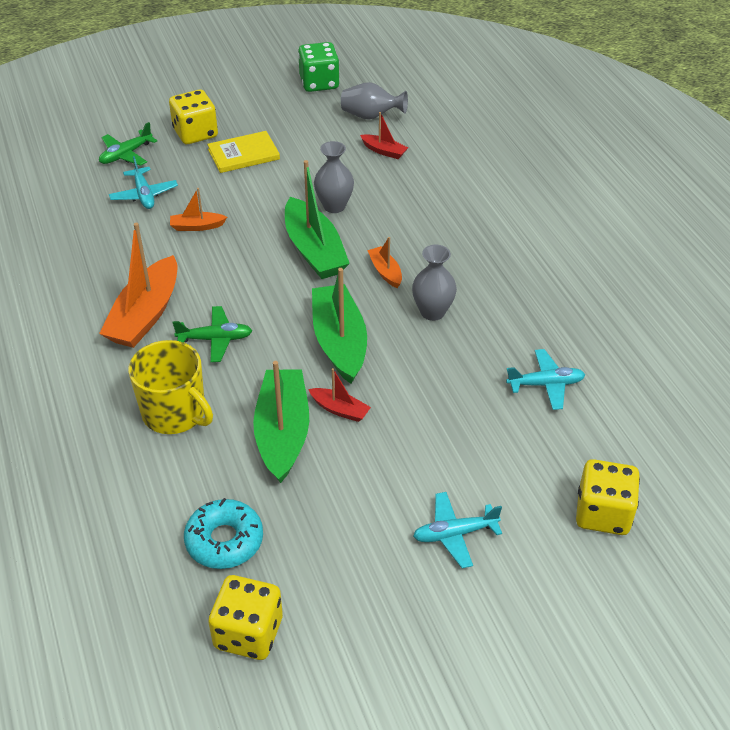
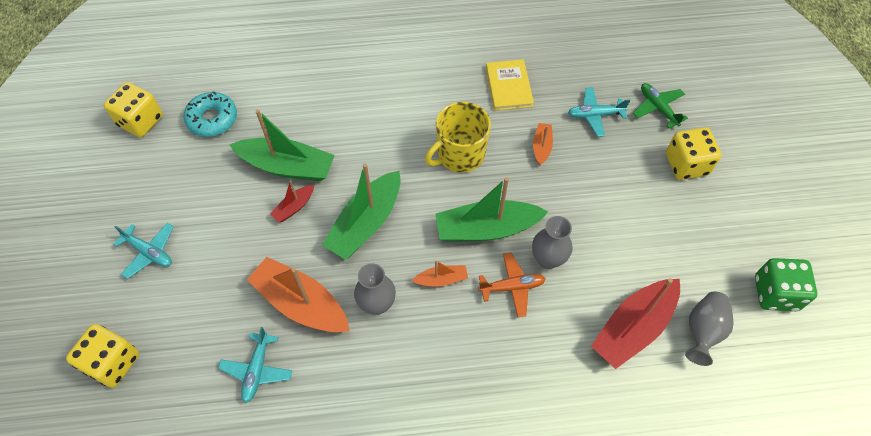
camera: 105 degrees right, 15 degrees up
orange boat [99,223,177,348] -> orange boat moved to [247,257,350,332]
yellow mug [128,340,213,434] -> yellow mug moved to [425,102,491,173]
green plane [173,306,252,362] -> none
yellow book [207,131,280,173] -> yellow book moved to [486,59,534,111]
green boat [312,268,367,384] -> green boat turned 120 degrees clockwise [322,163,401,260]
red boat [360,112,408,159] -> red boat [591,278,680,369], size x2.07
turquoise plane [413,492,502,568] -> turquoise plane turned 120 degrees clockwise [113,223,174,279]
none -> orange plane [478,253,545,317]

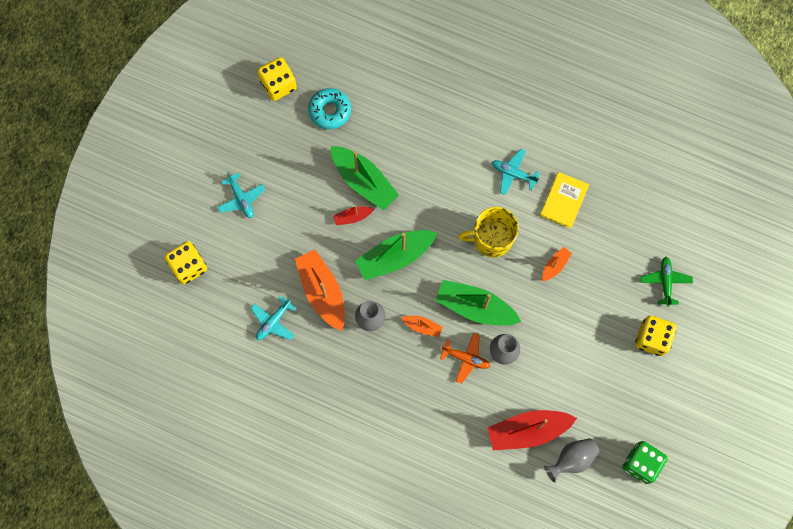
camera: 30 degrees right, 15 degrees up
turquoise plane [568,87,630,137] -> turquoise plane moved to [492,149,540,195]

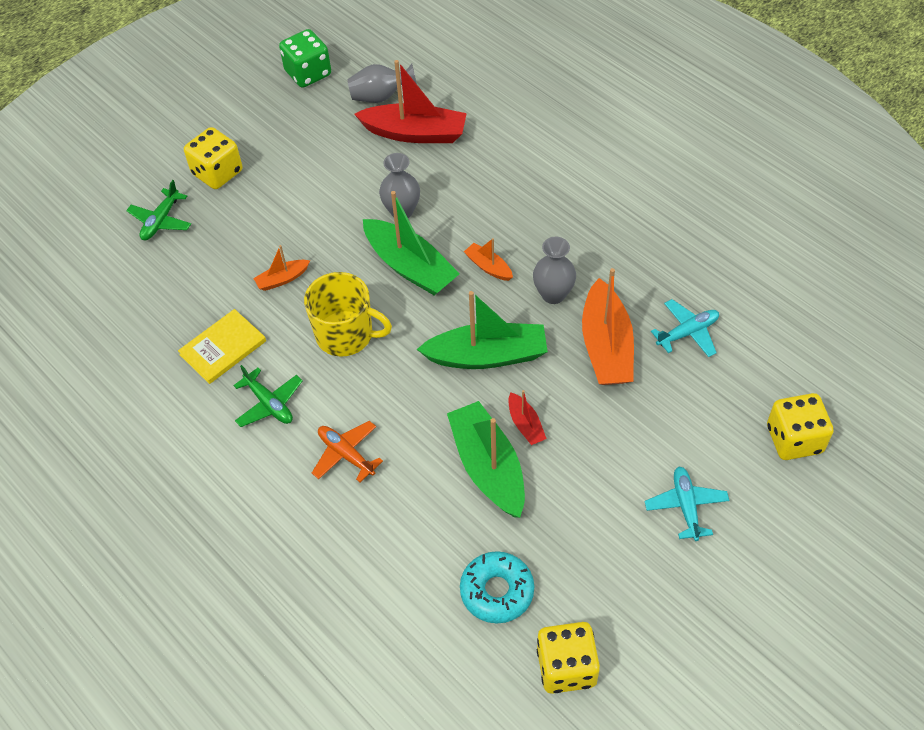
camera: 155 degrees left, 20 degrees down
red boat [333,206,374,225] -> red boat turned 60 degrees clockwise [509,390,546,445]
orange plane [440,333,490,384] -> orange plane moved to [312,421,383,482]
turquoise plane [492,149,540,195] -> green plane [233,365,303,427]

